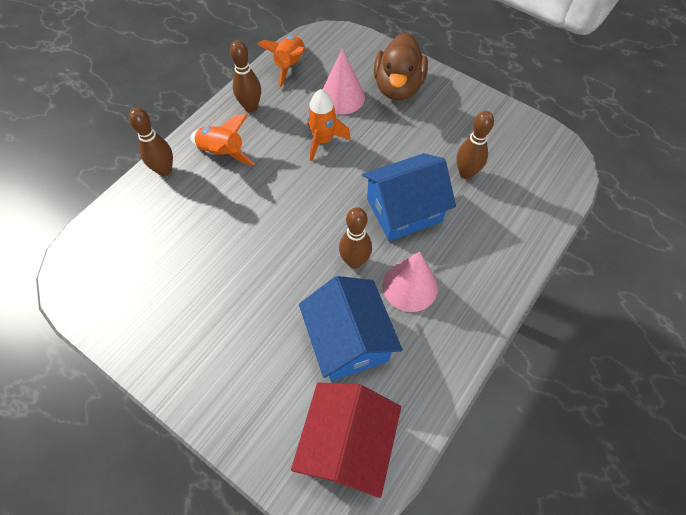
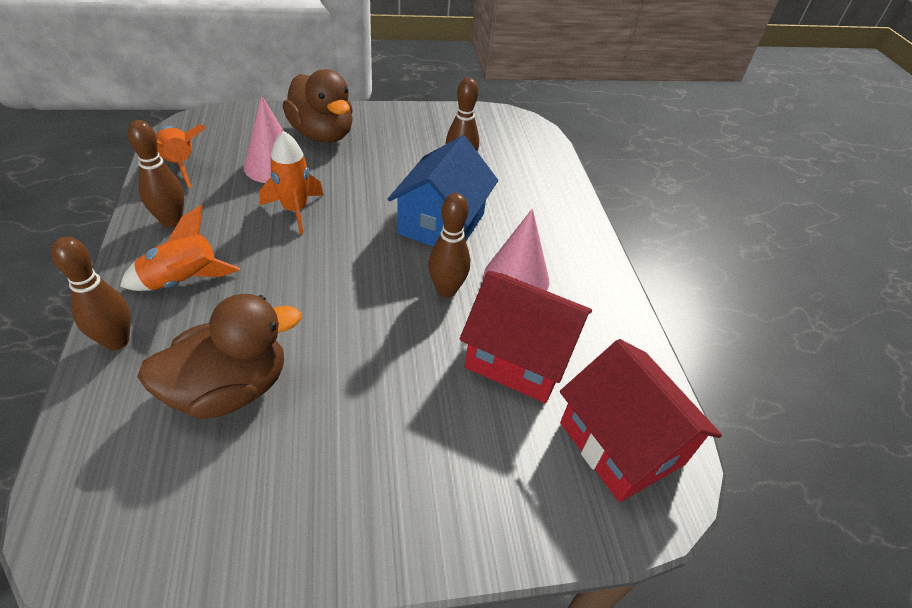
camera: 50 degrees left, 15 degrees down
blue house [299,276,402,381] -> red house [460,271,592,403]
none -> brown duck [137,294,301,419]

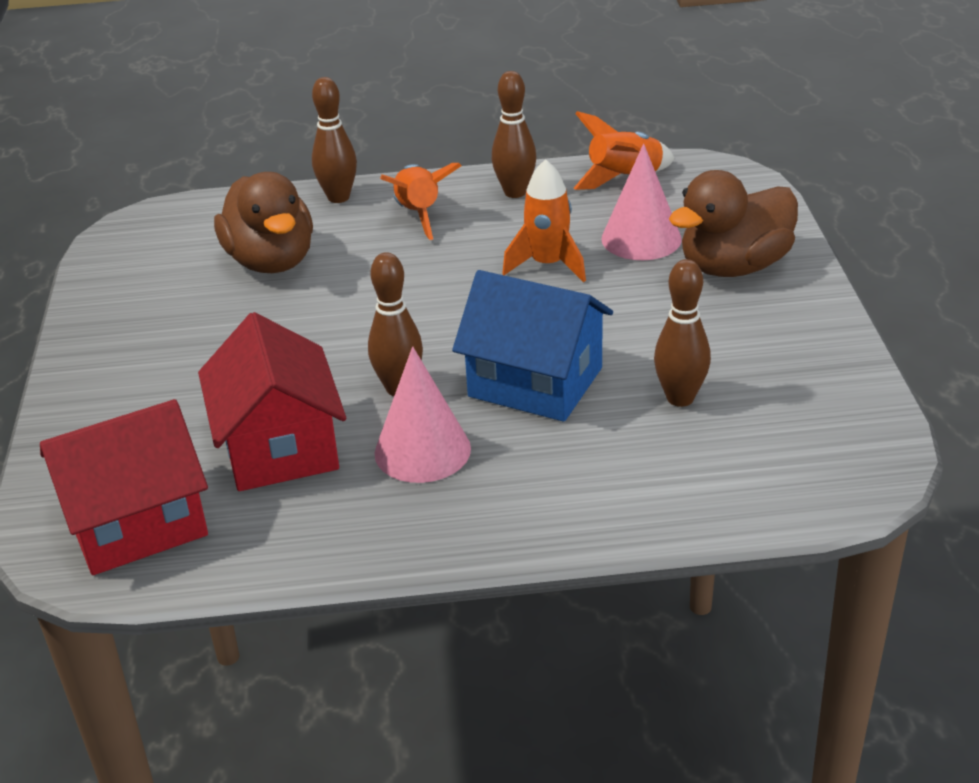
camera: 100 degrees right, 10 degrees down
red house [460,271,592,403] -> red house turned 45 degrees counterclockwise [198,312,346,491]

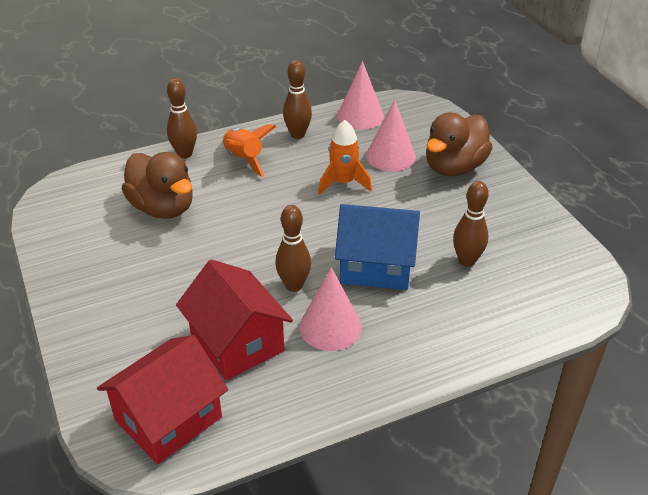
camera: 20 degrees left, 5 degrees up
orange rocket [574,111,675,190] -> pink cone [337,61,384,130]

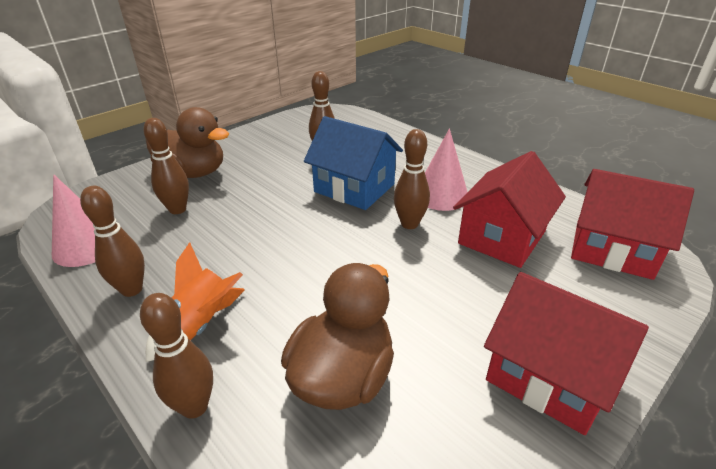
camera: 110 degrees left, 5 degrees down
orange rocket [318,120,372,194] -> none
blue house [335,204,420,290] -> blue house turned 45 degrees counterclockwise [304,116,403,210]
pink cone [366,100,416,172] -> brown bowling pin [143,118,189,214]
none -> red house [484,272,649,435]

